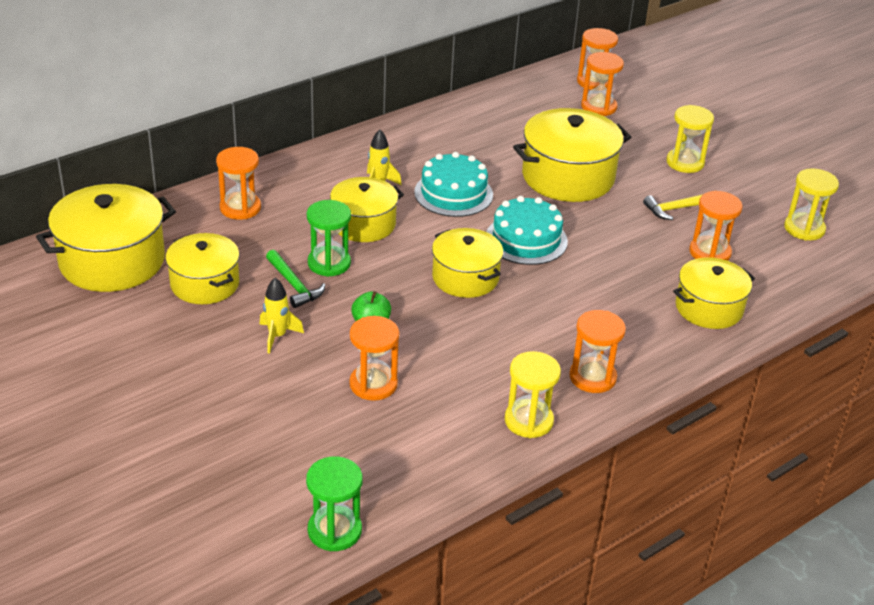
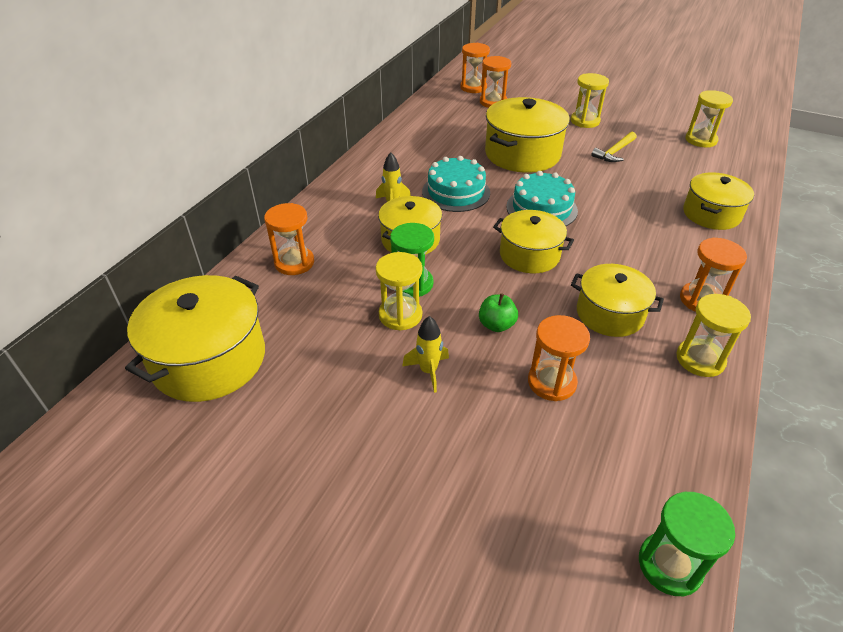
camera: 25 degrees left, 5 degrees up
yellow pot [166,233,240,304] -> yellow pot moved to [571,264,664,337]
green hammer [266,250,325,308] -> yellow hourglass [376,252,422,331]
orange hourglass [689,191,743,261] -> none

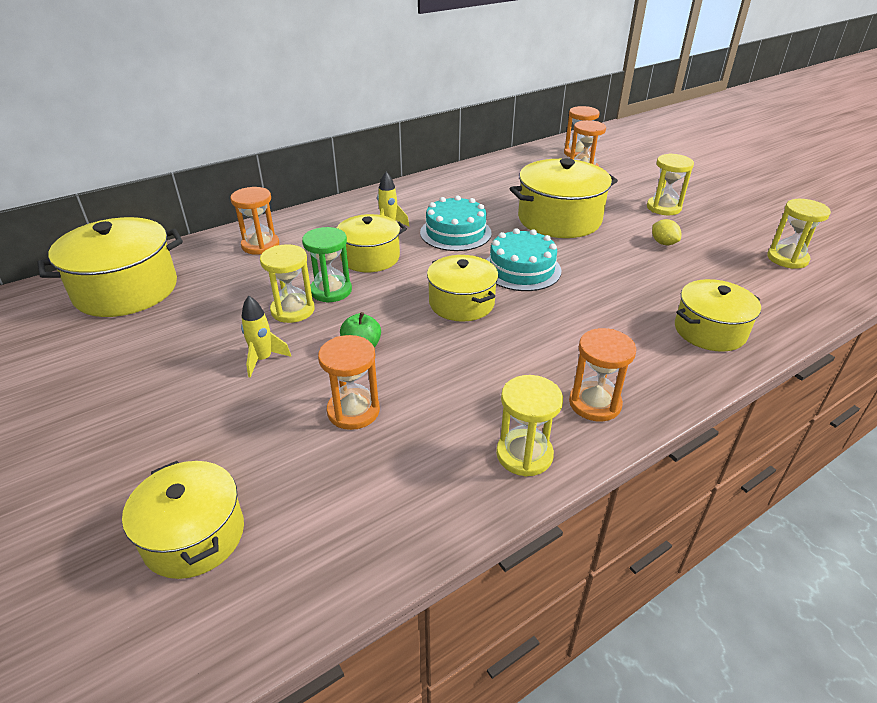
camera: 30 degrees right, 5 degrees down
yellow pot [571,264,664,337] -> yellow pot moved to [122,461,244,579]
yellow hammer [591,132,637,162] -> yellow lemon [652,219,681,245]
green hourglass [639,492,735,596] -> none

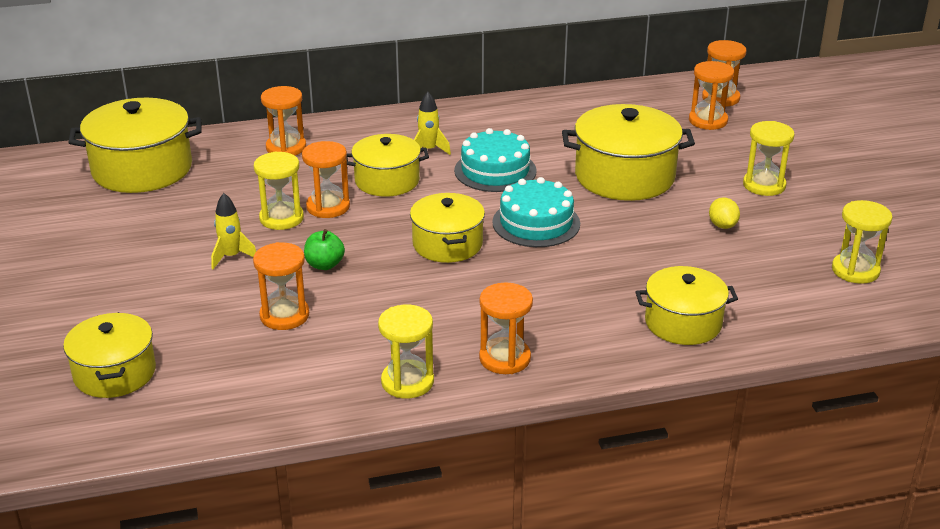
camera: 20 degrees right, 5 degrees down
green hourglass [302,227,352,303] -> orange hourglass [302,141,350,218]

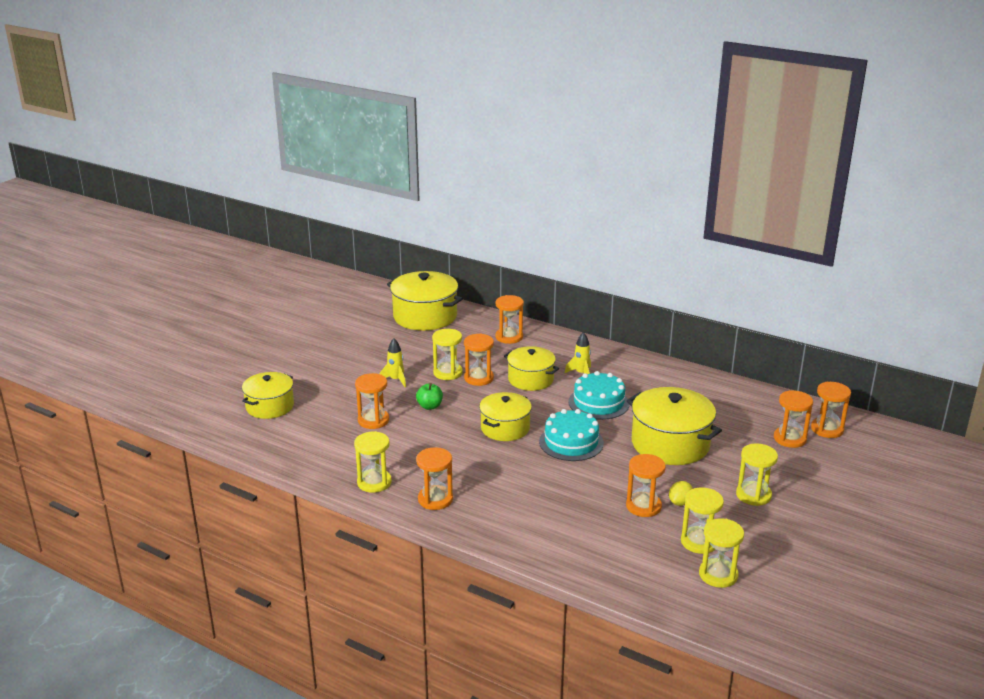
camera: 45 degrees right, 5 degrees down
yellow pot [636,266,738,345] -> none
none -> orange hourglass [626,454,666,517]
none -> yellow hourglass [681,487,724,554]

